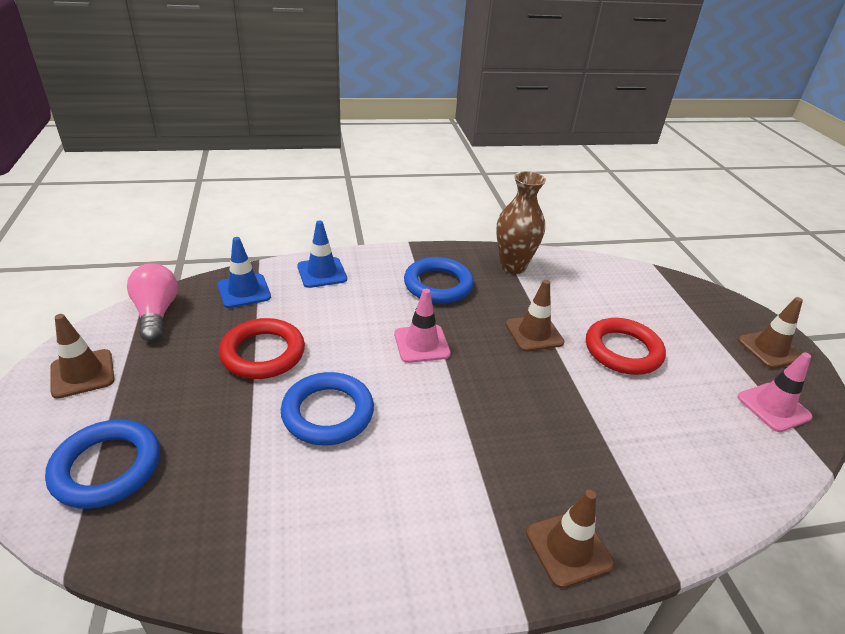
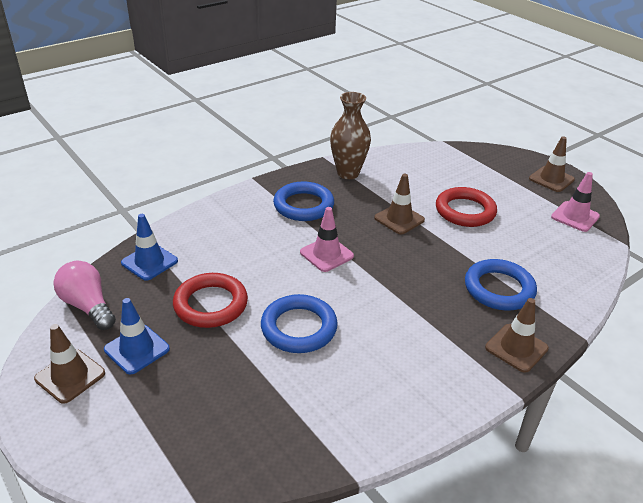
camera: 25 degrees left, 0 degrees up
blue ring [45,419,160,509] -> blue ring moved to [465,259,537,311]
blue traffic cone [297,221,347,288] -> blue traffic cone moved to [104,298,170,375]

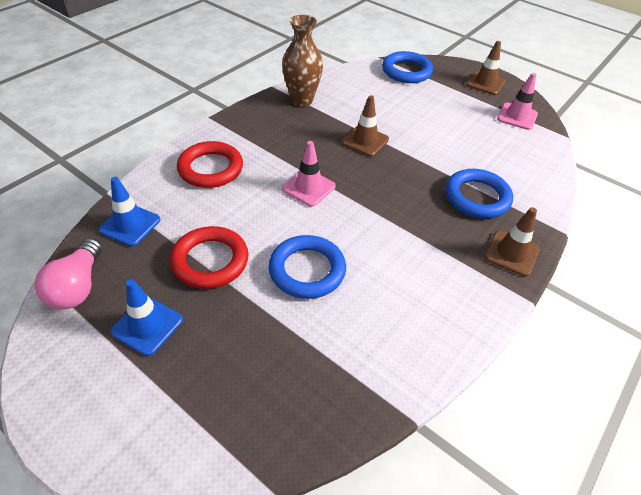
camera: 15 degrees left, 10 degrees up
brown traffic cone [34,324,105,404] -> none
pink light bulb [54,261,116,330] -> pink light bulb turned 120 degrees counterclockwise [35,238,102,310]
blue ring [273,181,334,221] -> blue ring moved to [382,51,433,83]
red ring [436,187,497,227] -> red ring moved to [177,141,243,188]

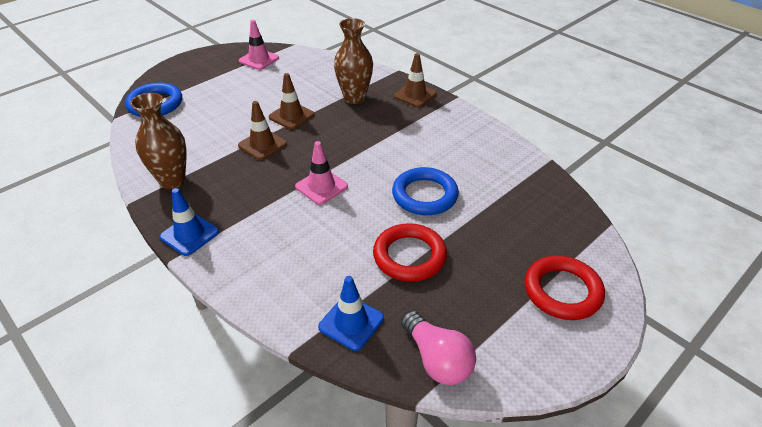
camera: 80 degrees left, 5 degrees down
pink light bulb [35,238,102,310] -> pink light bulb turned 45 degrees clockwise [401,311,476,385]
blue traffic cone [111,279,183,356] -> blue traffic cone moved to [160,188,219,256]
red ring [177,141,243,188] -> red ring moved to [524,255,605,320]
blue ring [445,169,513,218] -> brown vase [334,18,373,104]
brown traffic cone [466,41,505,95] -> brown traffic cone moved to [269,73,315,129]

